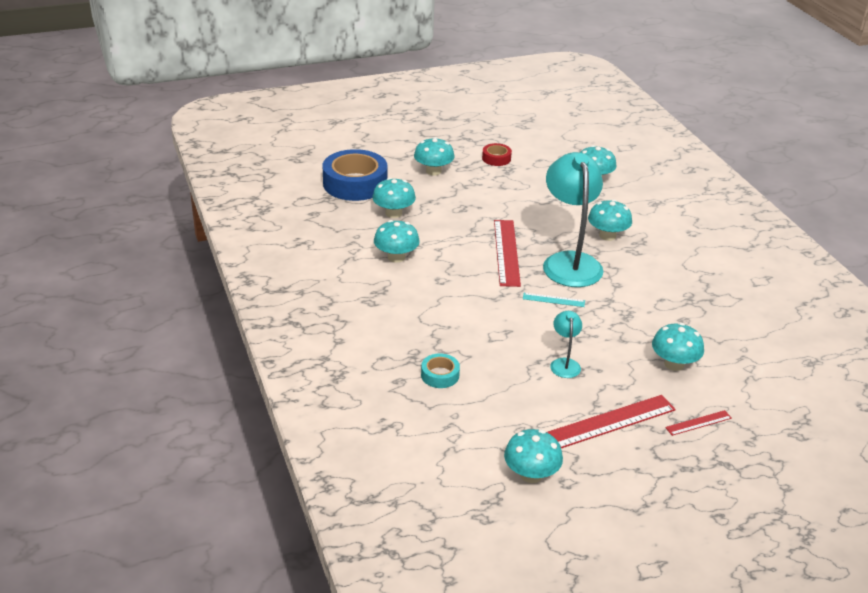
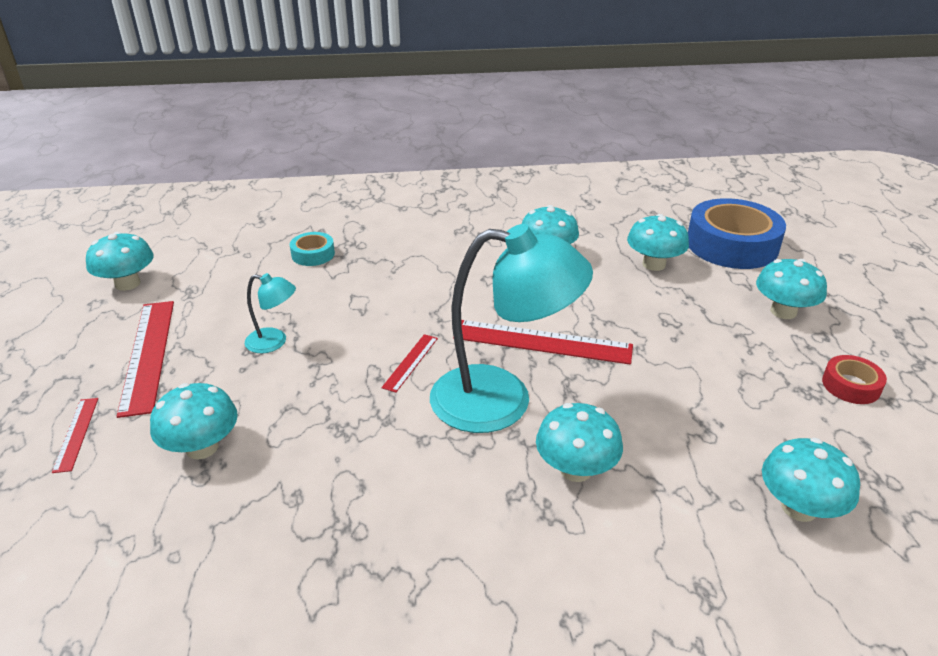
camera: 105 degrees right, 0 degrees up
turquoise ruler [523,293,585,307] -> red ruler [381,334,438,393]

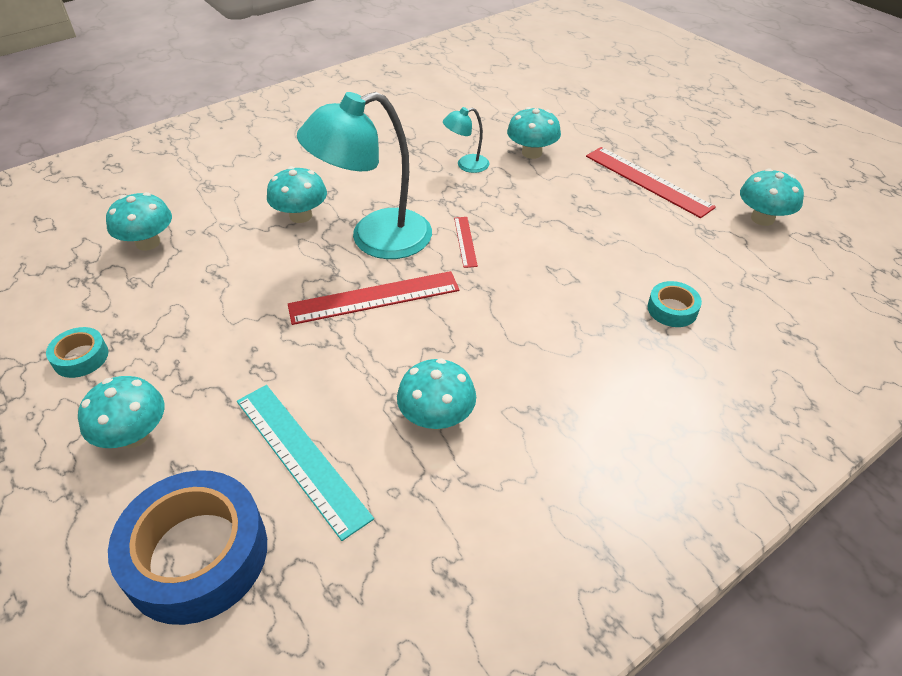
camera: 150 degrees right, 10 degrees up
red ruler [52,398,98,473] -> none
turquoise lamp [245,273,296,353] -> turquoise lamp moved to [443,107,489,173]
turquoise mushroom [627,214,689,271] -> turquoise ruler [237,385,374,541]
red tape [822,355,887,404] -> turquoise tape [46,327,108,378]

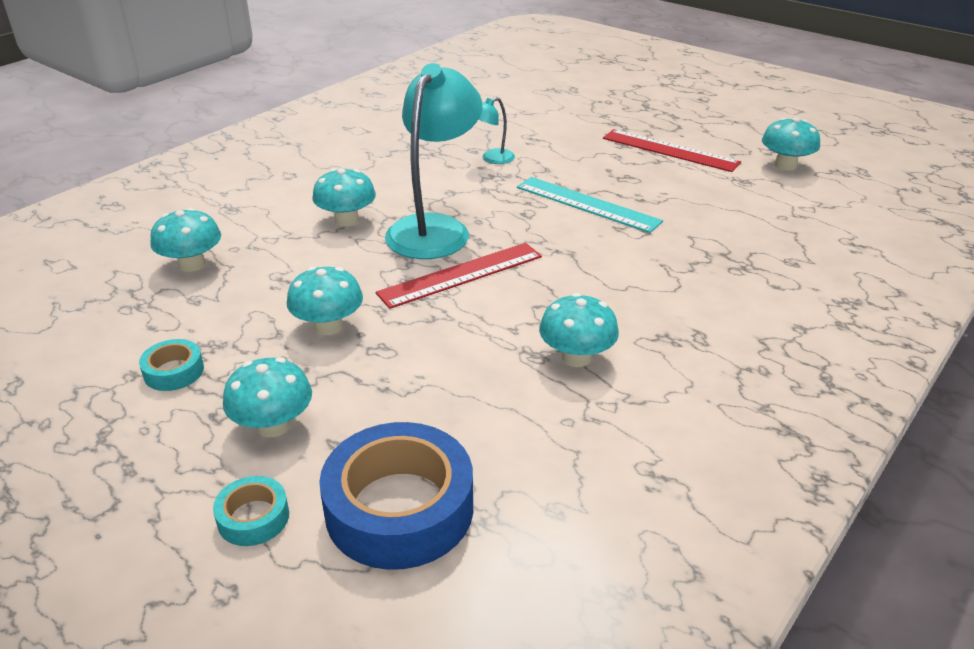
camera: 15 degrees left, 10 degrees down
turquoise ruler [237,385,374,541] -> turquoise ruler moved to [517,177,663,233]
turquoise lamp [297,92,432,259] -> turquoise lamp turned 150 degrees clockwise [385,63,482,259]
red ruler [454,217,478,268] -> none
turquoise mushroom [507,107,561,159] -> turquoise mushroom moved to [287,267,363,335]
turquoise tape [648,281,702,327] -> turquoise tape moved to [213,476,289,546]

